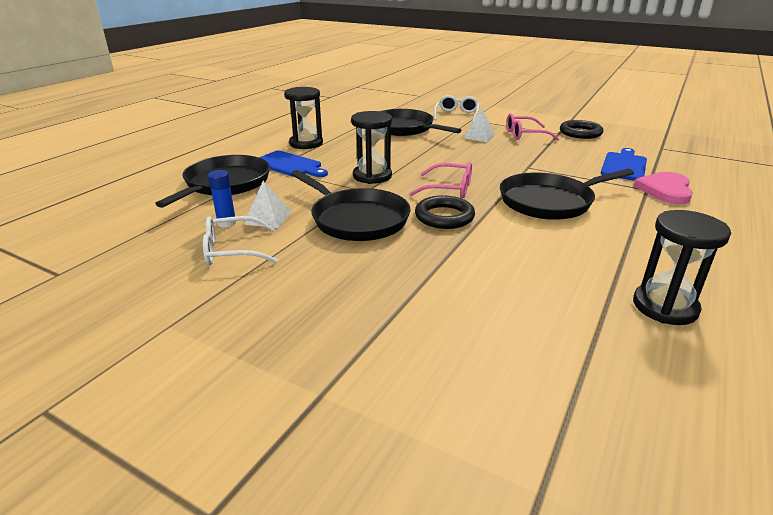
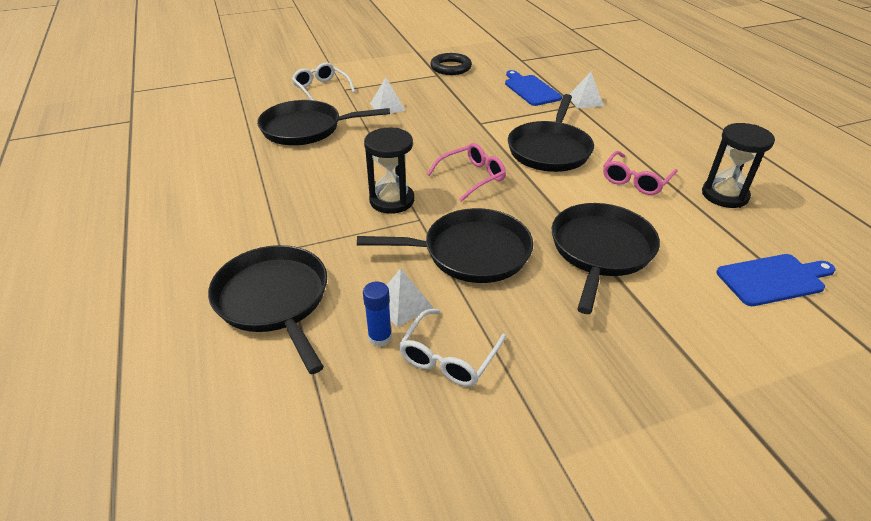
camera: 50 degrees left, 10 degrees up
blue cutting board [259,151,328,177] -> blue cutting board moved to [716,254,836,306]
black hourglass [284,87,323,149] -> none
black ring [415,195,475,229] -> none
pink glasses [506,113,559,141] -> pink glasses moved to [603,151,678,195]
pink heart [634,172,693,204] -> white pyramid [569,72,604,109]
none -> black pan [552,203,660,314]

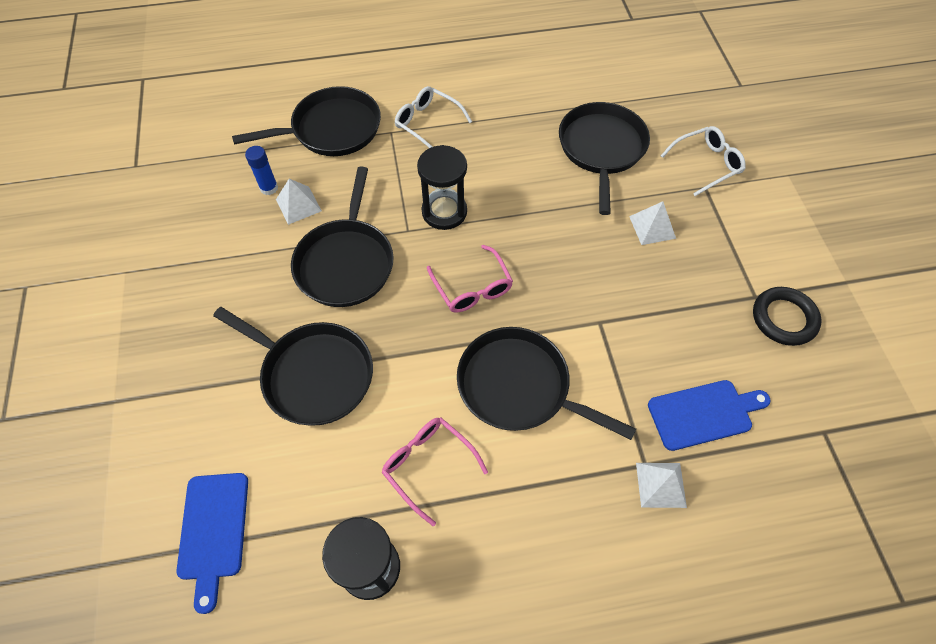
camera: 100 degrees right, 20 degrees up
white glasses [399,309,506,387] -> white glasses moved to [395,86,472,148]

